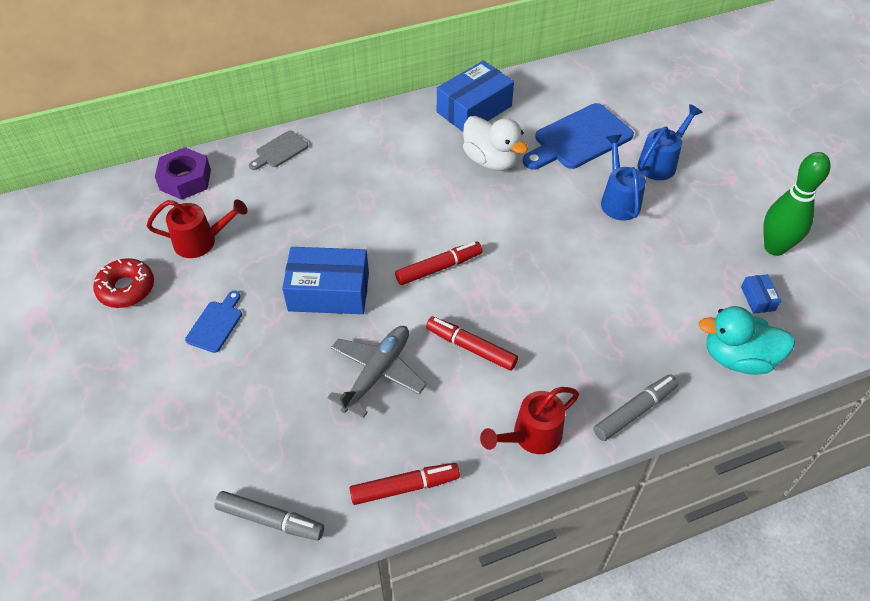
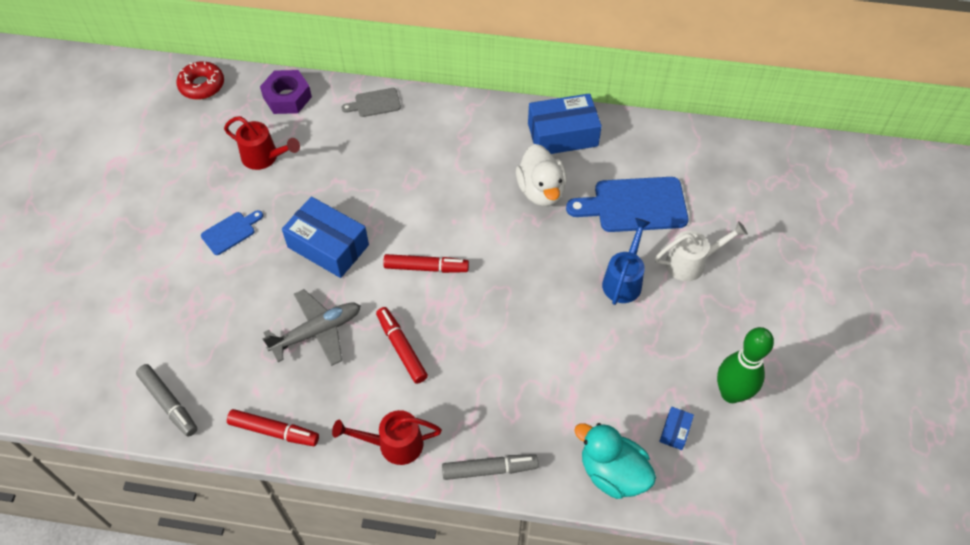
camera: 30 degrees right, 5 degrees up
red donut [93,258,154,308] -> red donut moved to [176,61,224,100]
blue watering can [638,104,703,180] -> white watering can [655,221,748,281]

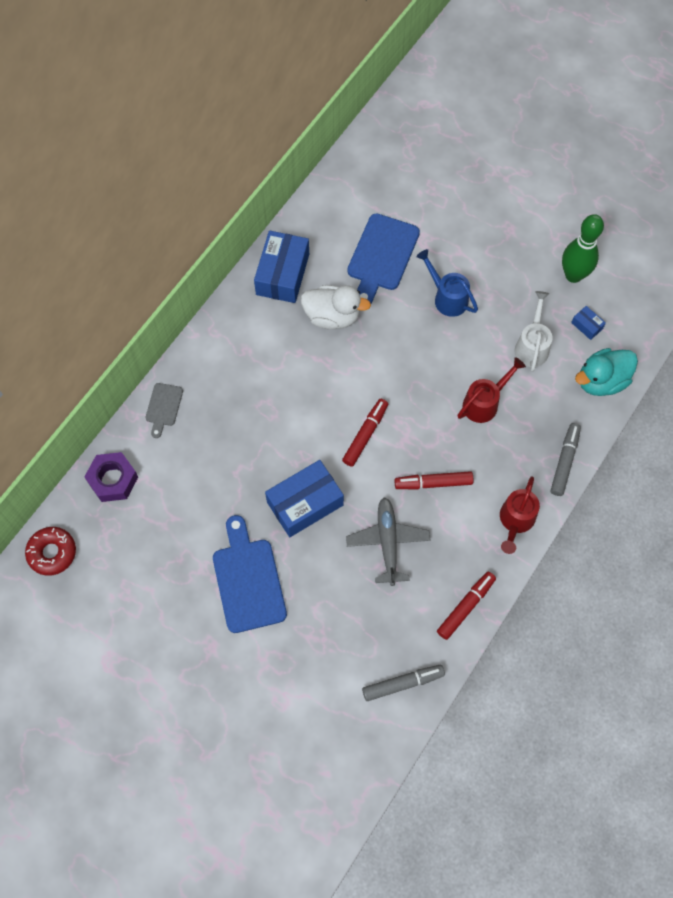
camera: 65 degrees left, 10 degrees up
blue cutting board [201,210,263,255] -> blue cutting board [213,515,287,633], size x1.91
red watering can [224,116,300,170] -> red watering can moved to [457,357,526,423]
white watering can [655,221,748,281] -> white watering can moved to [515,291,553,372]

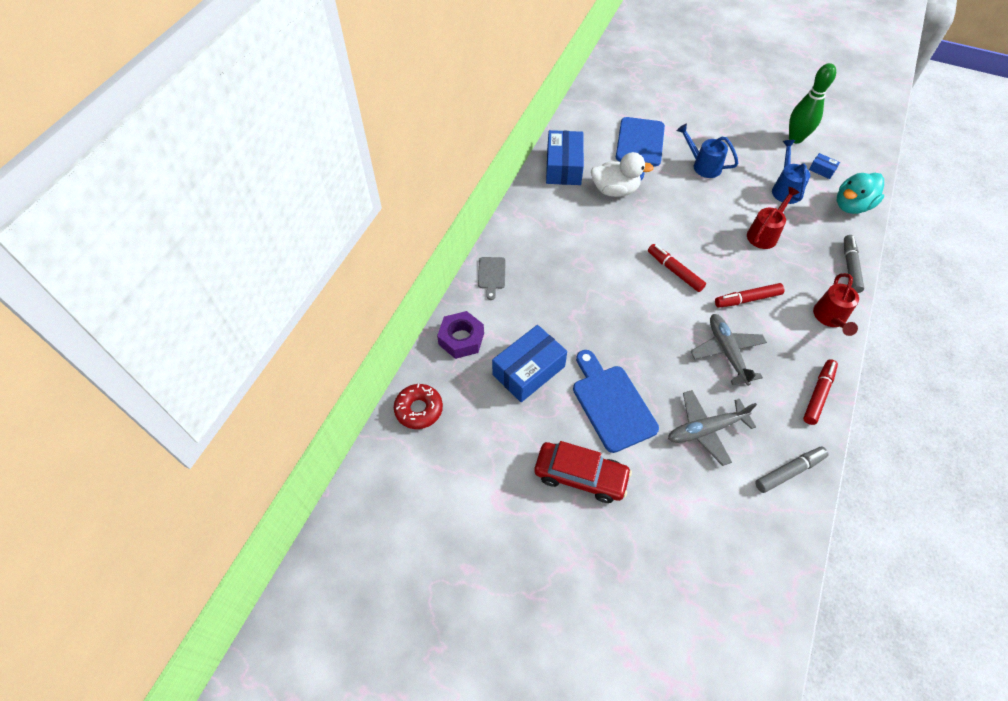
camera: 10 degrees left, 10 degrees down
blue box [265,460,344,537] -> blue box moved to [492,325,567,402]
red marker [342,399,388,467] -> red marker turned 60 degrees counterclockwise [648,244,706,292]
white watering can [515,291,553,372] -> blue watering can [772,140,810,204]
none -> red car [534,441,632,503]
none -> grey plane [668,390,757,466]

